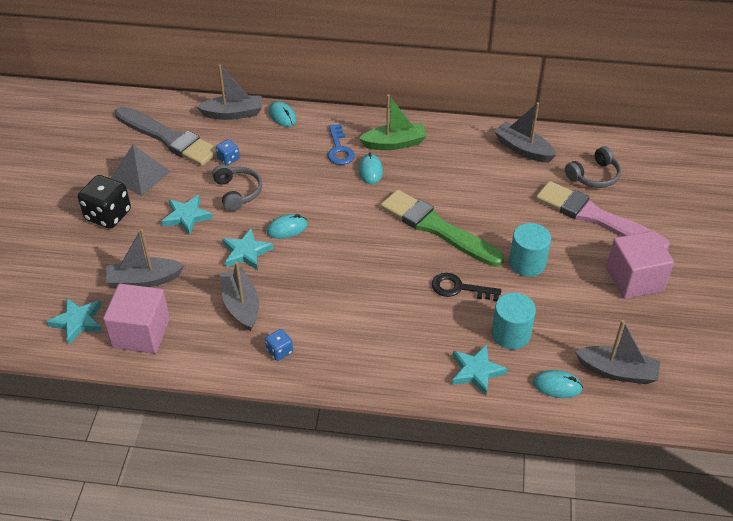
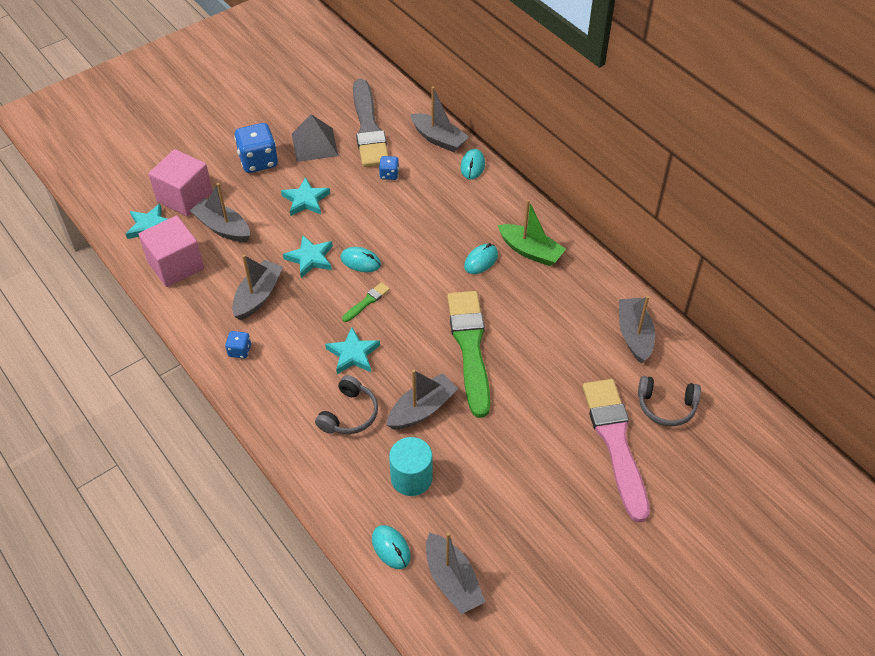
camera: 45 degrees right, 5 degrees up
black dice [78,175,131,229] -> blue dice [234,123,278,173]
grey headphones [212,165,262,211] -> grey headphones moved to [315,375,378,434]
blue key [328,124,355,165] -> none
black key [432,273,501,301] -> grey boat [387,369,458,430]
turquoise star [452,344,508,396] -> turquoise star moved to [325,328,380,374]
turquoise cylinder [509,223,551,277] -> none
pink cube [606,231,674,299] -> pink cube moved to [148,149,213,216]
none -> green brush [342,282,390,322]

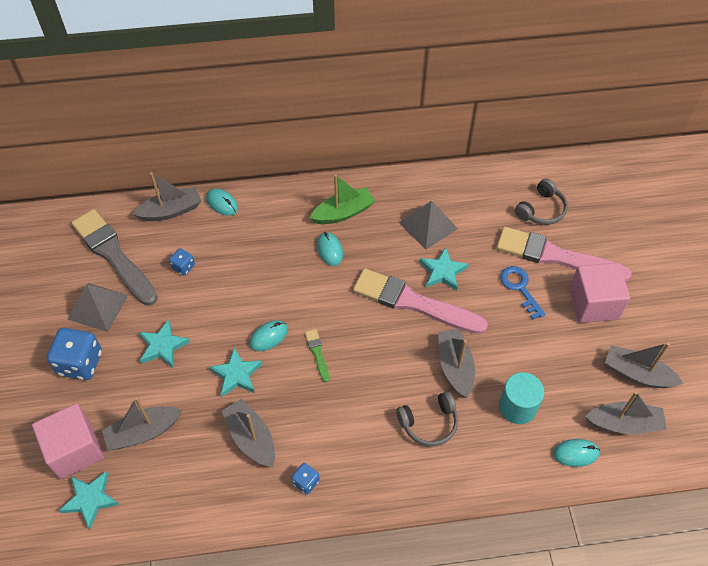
camera: 60 degrees left, 5 degrees up
pink cube [139,216,204,287] -> pink cube moved to [569,263,630,323]
grey headphones [315,375,378,434] -> grey headphones turned 105 degrees clockwise [396,391,458,446]
turquoise star [325,328,380,374] -> turquoise star moved to [419,247,469,291]
grey brush [353,79,388,167] -> grey brush turned 150 degrees counterclockwise [71,209,158,306]
green brush [447,291,491,418] -> pink brush [353,268,488,334]
grey boat [619,296,655,364] -> grey boat moved to [605,343,684,388]
none -> grey pyramid [399,200,458,250]
none -> blue key [500,266,545,320]

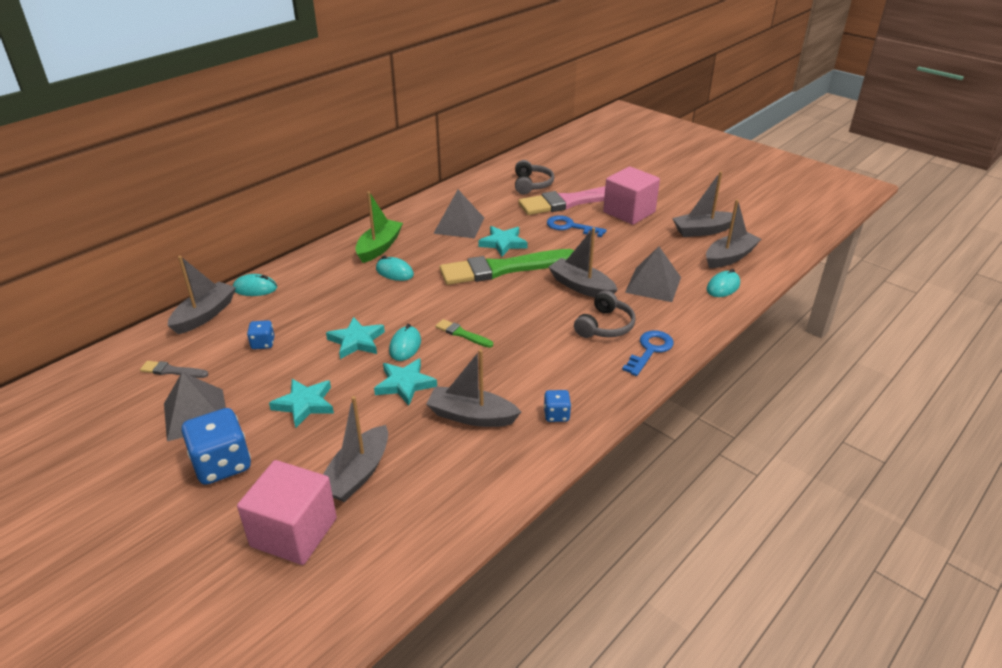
camera: 40 degrees left, 20 degrees down
turquoise star [59,471,120,529] -> turquoise star moved to [326,317,385,359]
grey brush [71,209,158,306] -> grey brush [140,361,209,378], size x0.41
pink brush [353,268,488,334] -> green brush [440,249,574,285]
turquoise cylinder [499,372,544,424] -> grey pyramid [625,246,681,302]
none -> blue key [622,331,674,376]

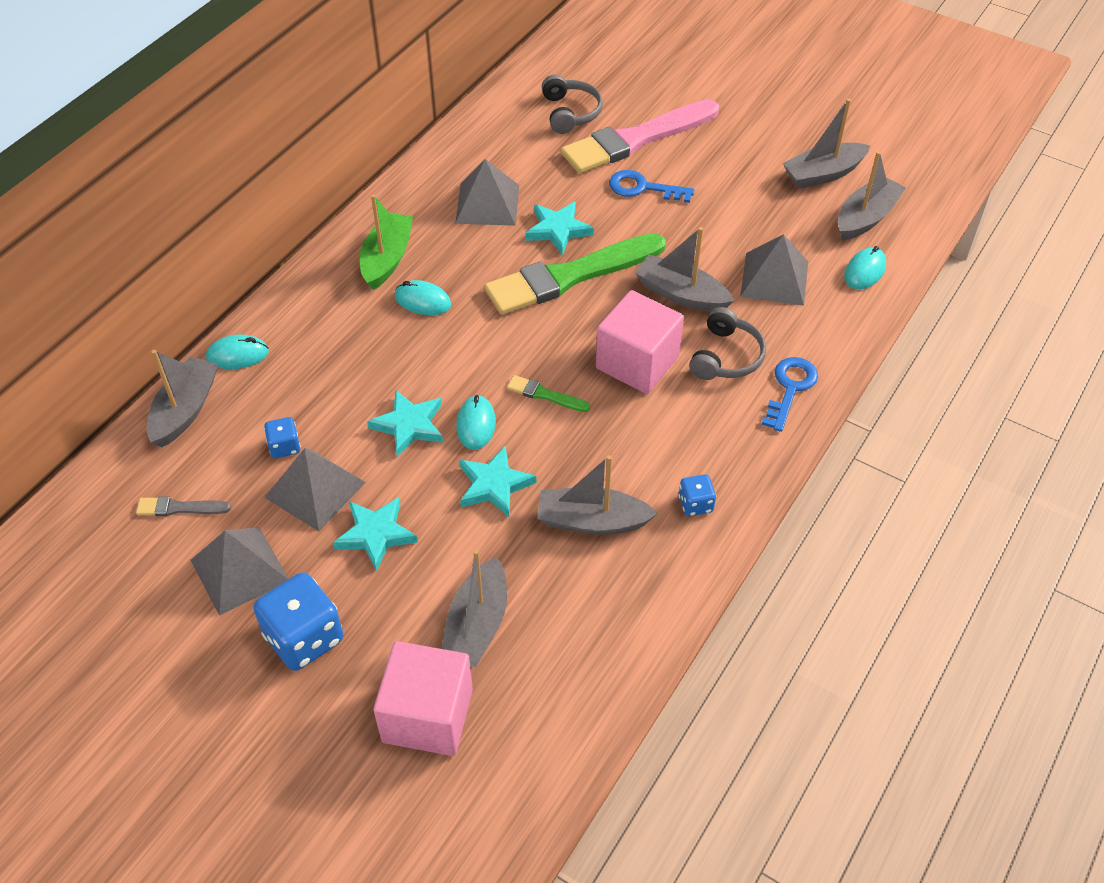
camera: 10 degrees left, 15 degrees up
pink cube [603,166,660,225] -> pink cube moved to [596,290,684,394]
none -> grey pyramid [264,448,366,531]

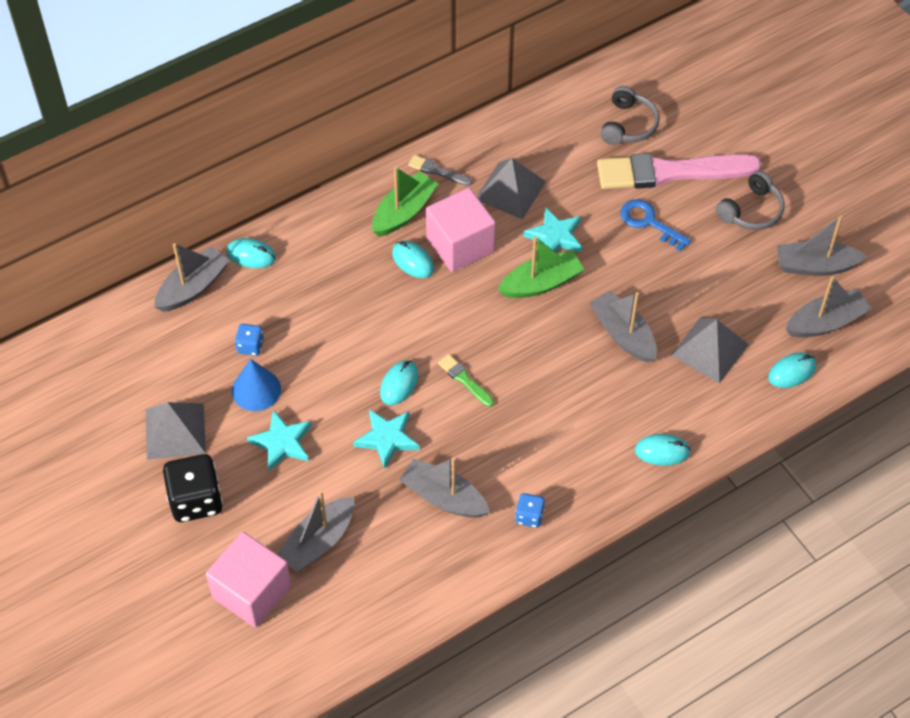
camera: 25 degrees right, 5 degrees up
grey brush [136,496,231,516] -> grey brush moved to [408,155,473,186]
blue dice [253,572,343,671] -> black dice [163,454,223,522]
grey pyramid [264,448,366,531] -> blue cone [232,359,281,411]
turquoise star [367,390,443,457] -> none
green brush [484,233,666,315] -> green boat [497,236,584,298]
pink cube [596,290,684,394] -> pink cube moved to [426,188,496,272]
grey headphones [689,307,766,380] -> grey headphones moved to [715,171,785,230]
blue key [762,357,818,432] -> turquoise mouse [635,434,691,466]

